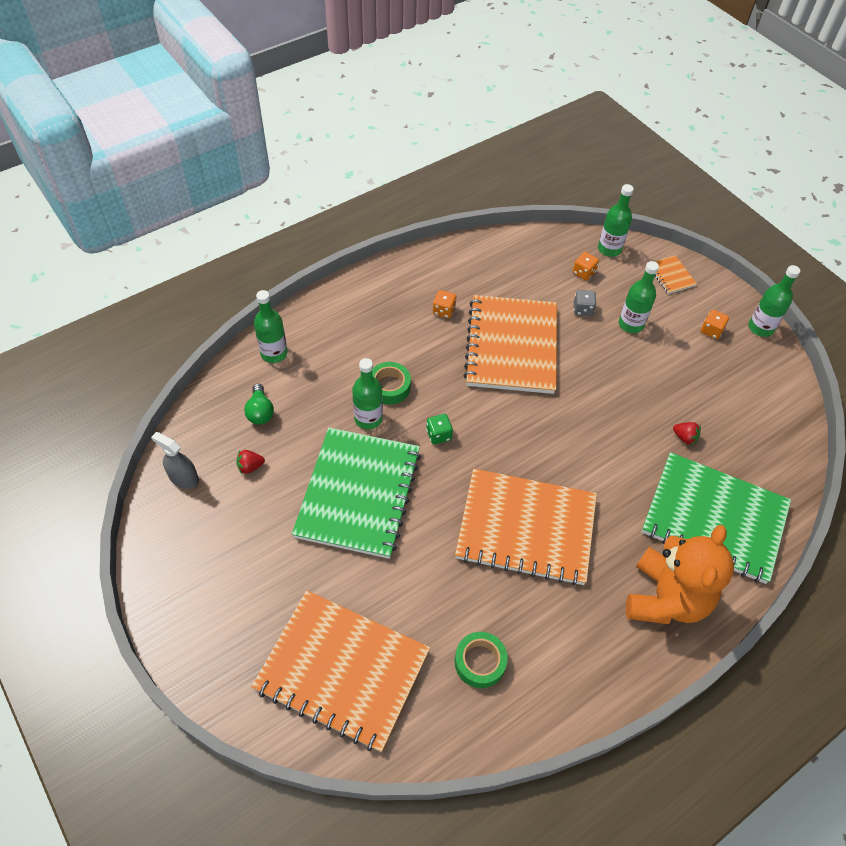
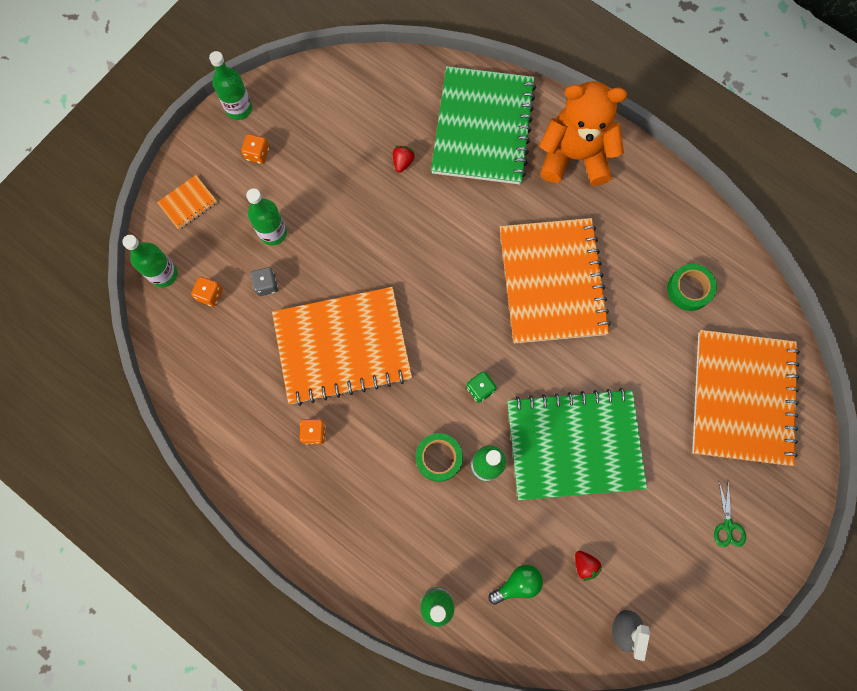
camera: 105 degrees left, 20 degrees up
none -> green scissors [714,482,746,547]

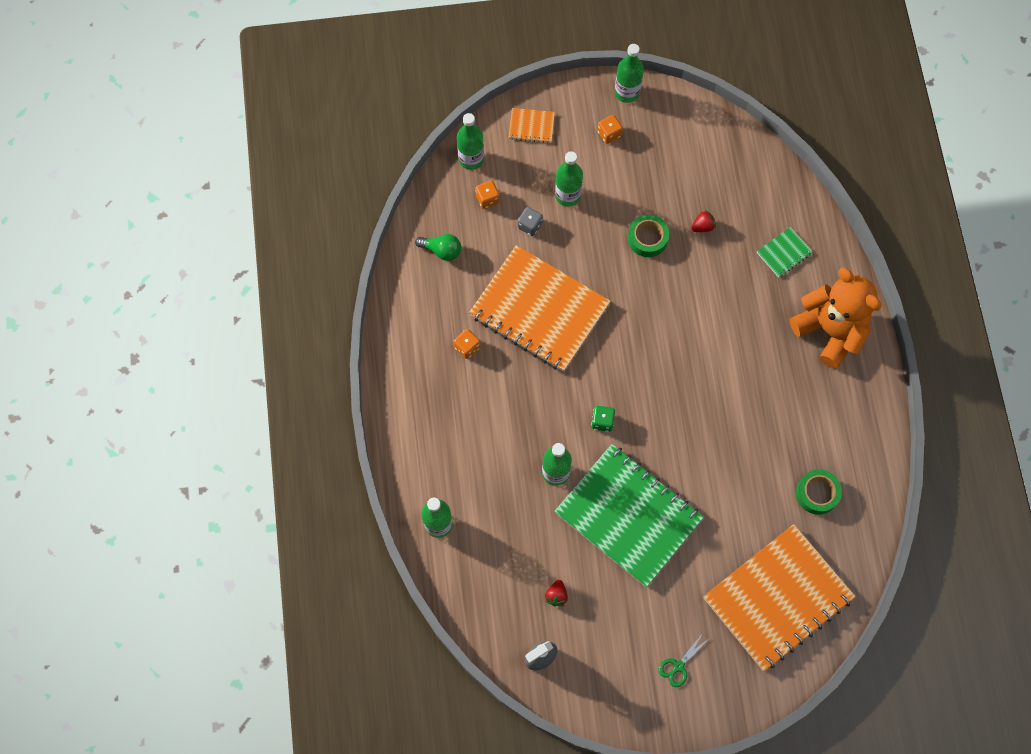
camera: 45 degrees right, 5 degrees down
green tape [415,433,463,482] -> green tape moved to [628,215,669,257]
green notebook [431,66,536,184] -> green notebook [757,227,813,278], size x0.40
green light bulb [488,565,543,605] -> green light bulb moved to [415,234,461,261]
orange notebook [500,218,611,343] -> none

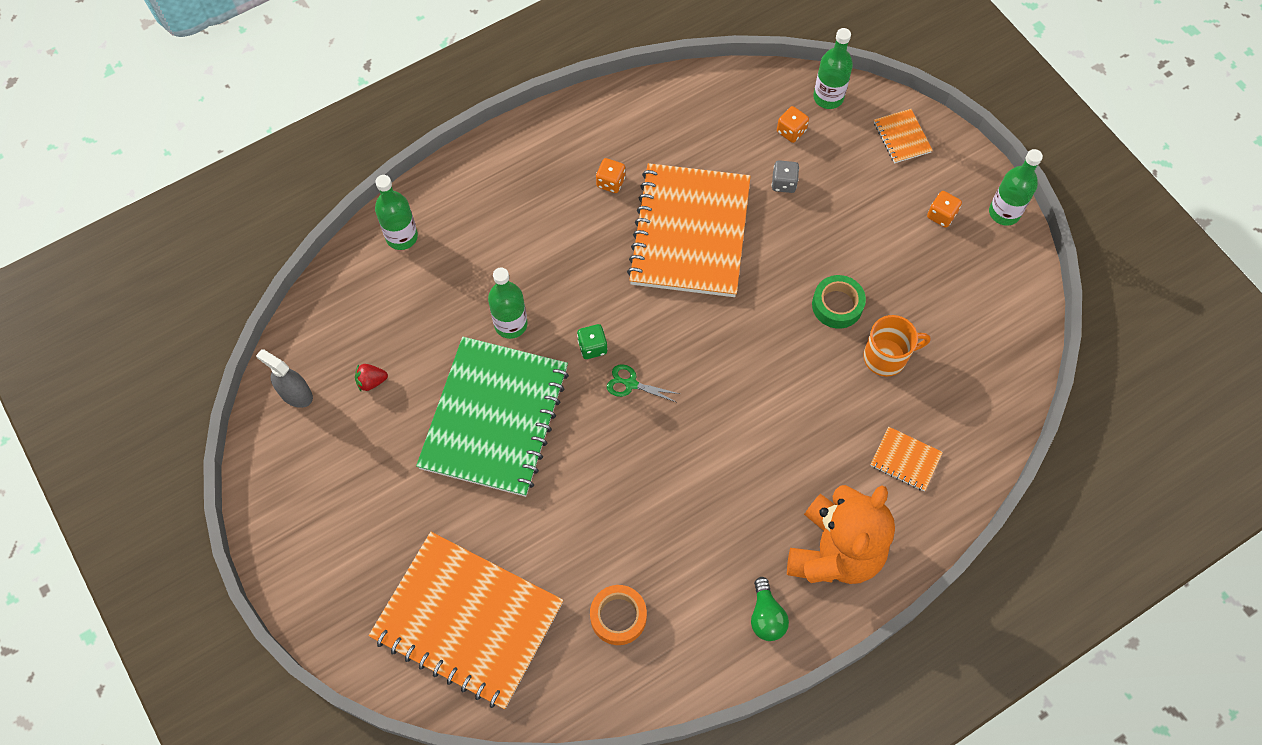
camera: 65 degrees right, 5 degrees down
green light bulb [415,234,461,261] -> green light bulb moved to [751,577,789,641]
green bottle [555,151,583,207] -> none
green scissors [659,633,709,687] -> green scissors moved to [607,364,680,402]
red strawberry [691,210,716,232] -> orange mug [863,315,930,377]
green notebook [757,227,813,278] -> orange notebook [870,427,943,491]
green tape [796,469,842,515] -> orange tape [590,585,647,645]

